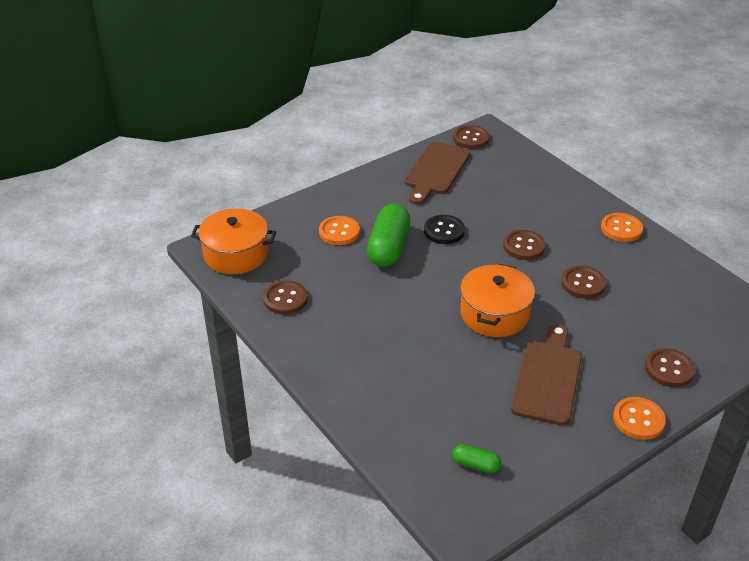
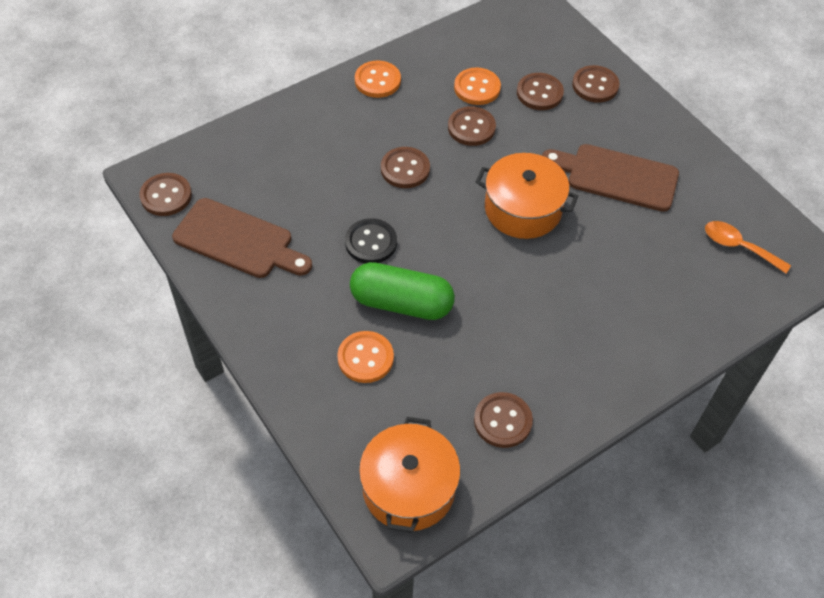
camera: 90 degrees left, 15 degrees up
green capsule [452,444,501,474] -> orange spoon [705,221,791,273]
orange button [613,397,666,440] -> orange button moved to [454,68,501,105]
none -> brown button [517,73,564,110]

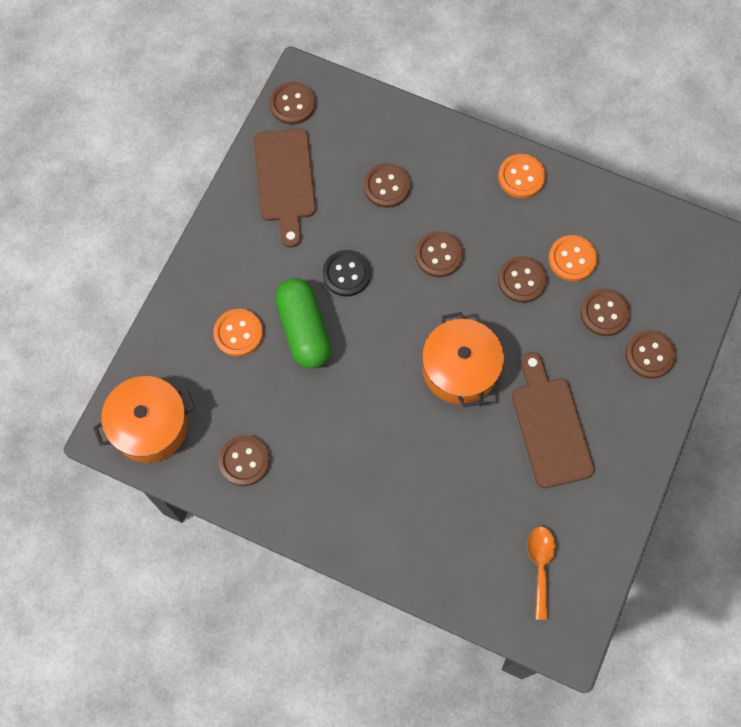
camera: 60 degrees right, 15 degrees up
none -> brown button [364,163,410,208]

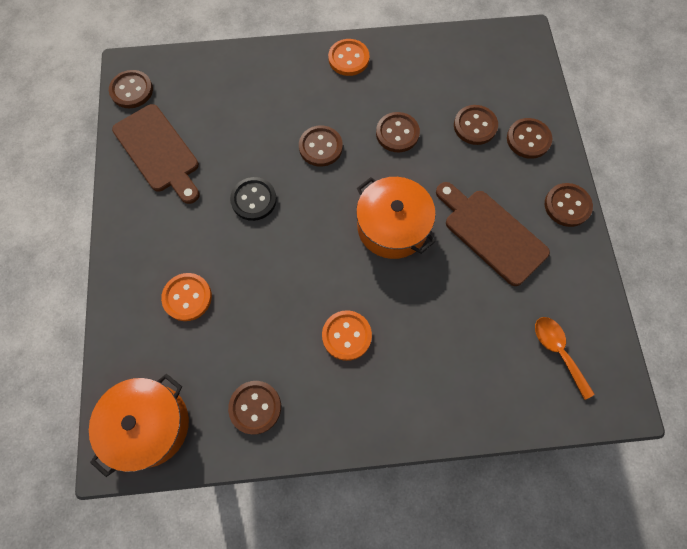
camera: 30 degrees left, 0 degrees up
green capsule [275,278,331,368] -> none
brown button [364,163,410,208] -> brown button moved to [545,183,593,227]
orange button [549,235,597,281] -> orange button moved to [322,310,372,361]

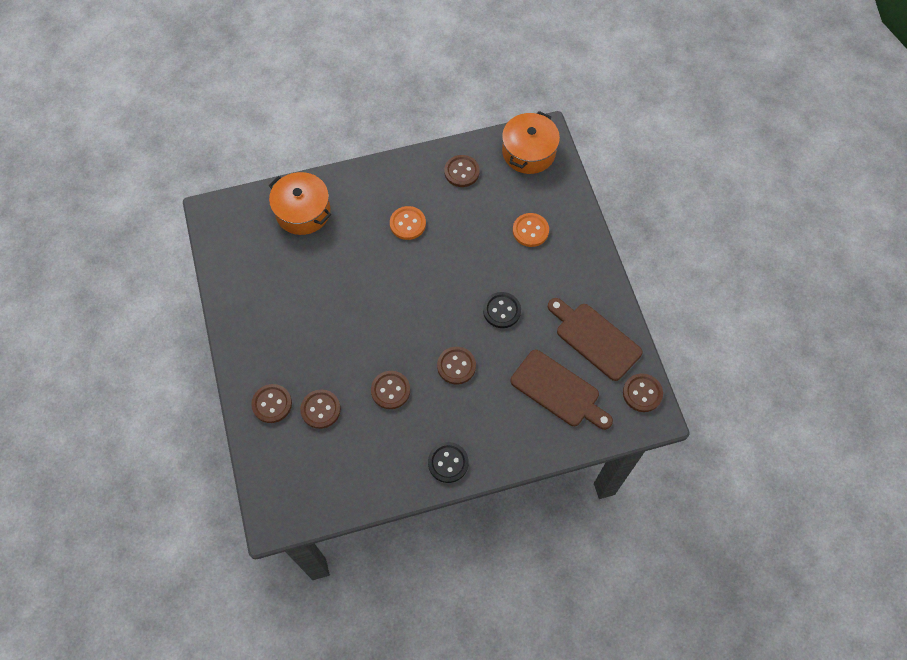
camera: 170 degrees right, 5 degrees down
orange button [328,39,370,76] -> black button [428,442,469,483]
orange pot [356,177,436,259] -> orange pot moved to [269,172,331,235]
brown cutting board [436,182,550,286] -> brown cutting board moved to [511,350,613,430]
orange spoon [535,317,594,400] -> none
brown button [545,183,593,227] -> none

